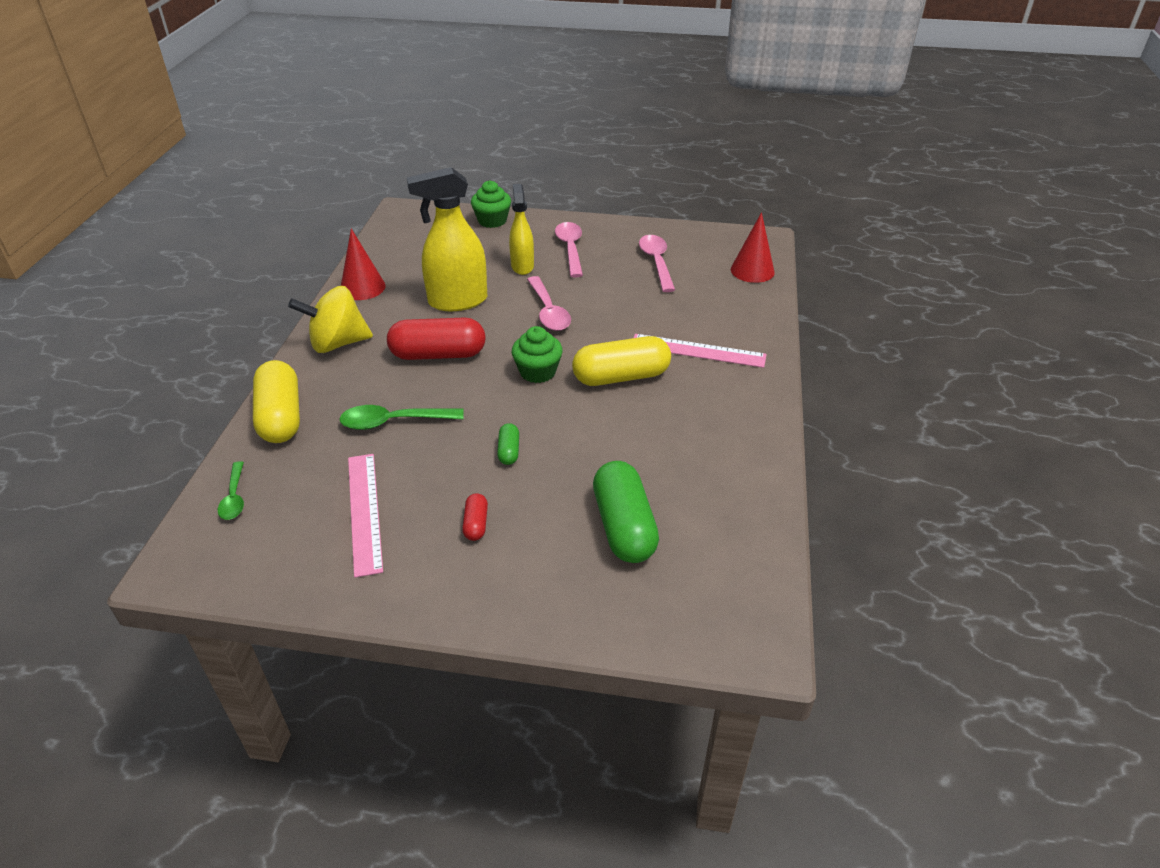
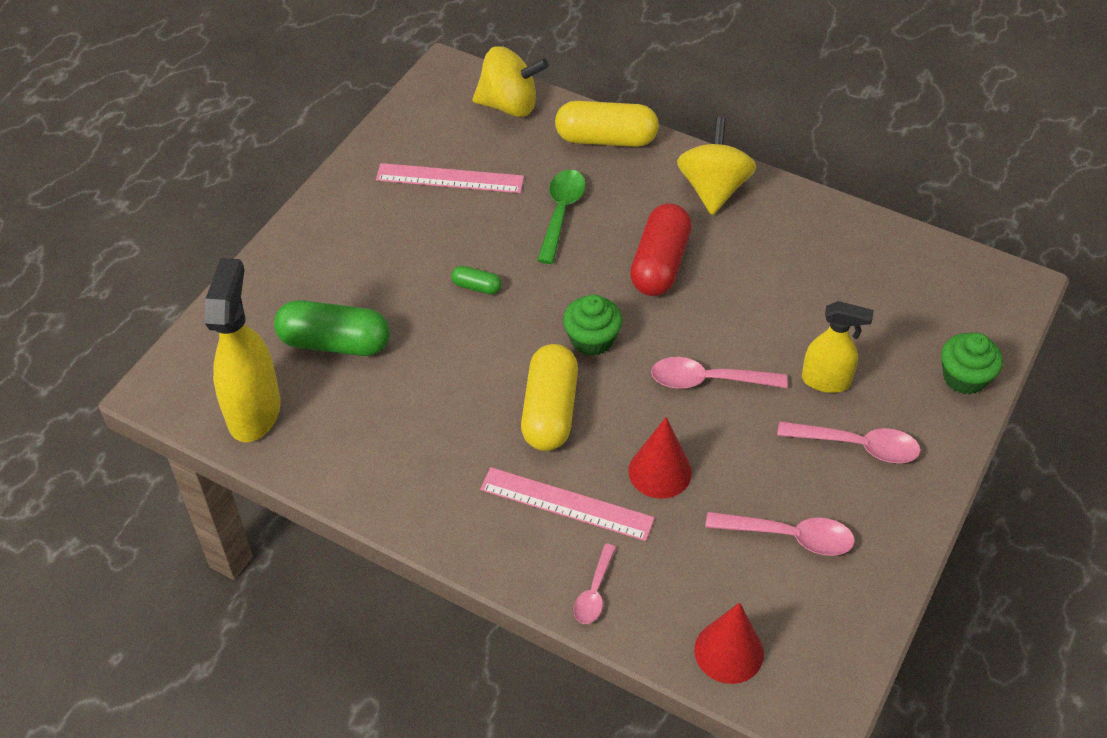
camera: 110 degrees right, 10 degrees up
green spoon [218,461,244,520] -> yellow spinning top [472,46,549,117]
red cone [341,229,385,300] -> red cone moved to [628,417,692,499]
yellow spray bottle [407,167,487,311] -> yellow spray bottle moved to [205,258,281,442]
red capsule [462,493,488,541] -> none
pink ruler [634,334,767,368] -> pink ruler turned 75 degrees clockwise [480,467,655,541]
none -> pink spoon [574,544,616,624]

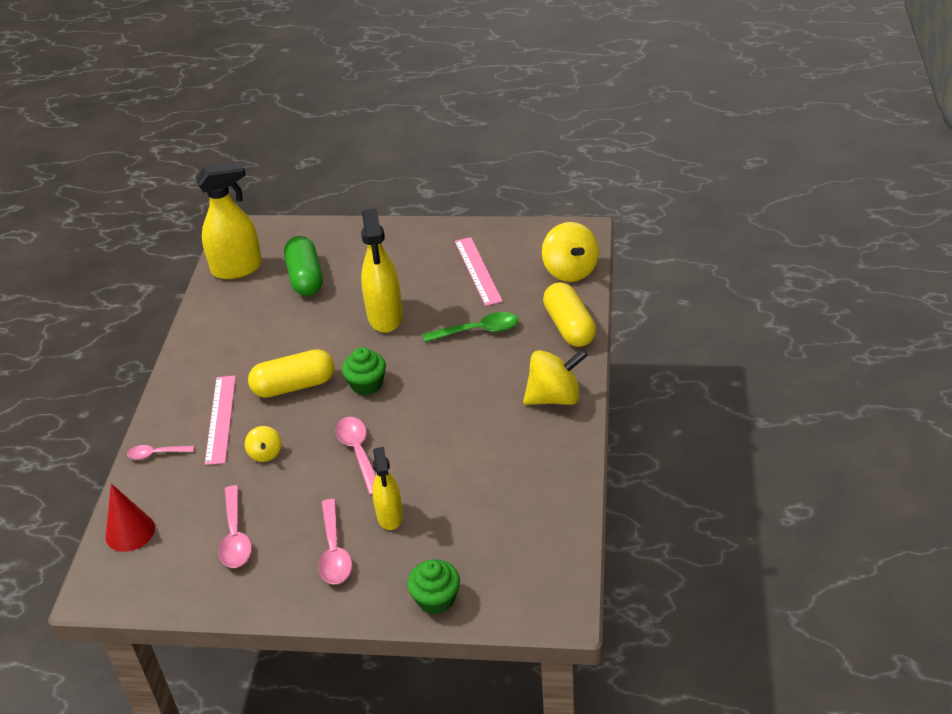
camera: 70 degrees right, 10 degrees down
green capsule [451,266,501,294] -> yellow spray bottle [361,208,403,333]
red cone [628,417,692,499] -> yellow spinning top [245,426,282,462]
red capsule [630,203,692,296] -> none

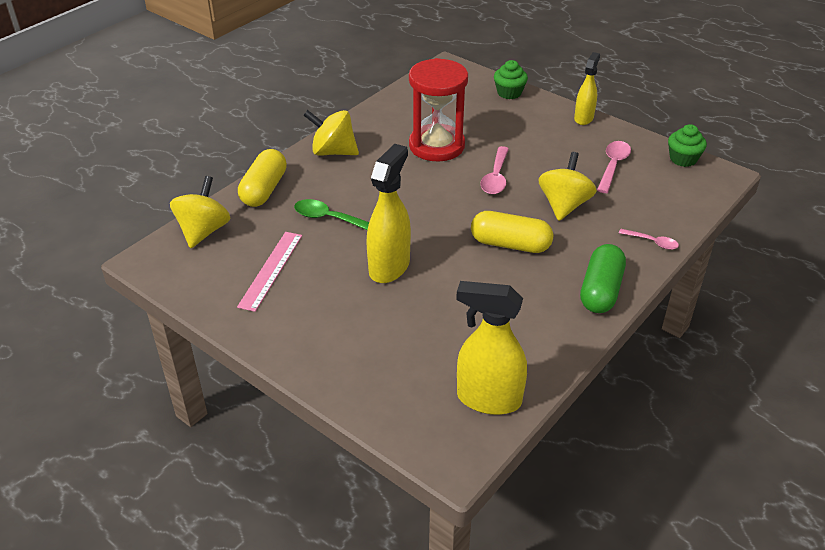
camera: 150 degrees left, 0 degrees up
red cone [105,484,155,552] -> none
pink ruler [205,375,236,465] -> none
yellow spinning top [245,426,282,462] -> yellow spinning top [539,152,597,221], size x1.87
green capsule [284,236,323,296] -> green capsule moved to [580,244,626,313]
pink spoon [319,499,352,584] -> none
green cupcake [342,347,386,395] -> green cupcake moved to [668,124,707,167]
yellow spray bottle [372,447,403,530] -> yellow spray bottle moved to [574,52,600,125]
none -> red hourglass [409,58,468,161]

